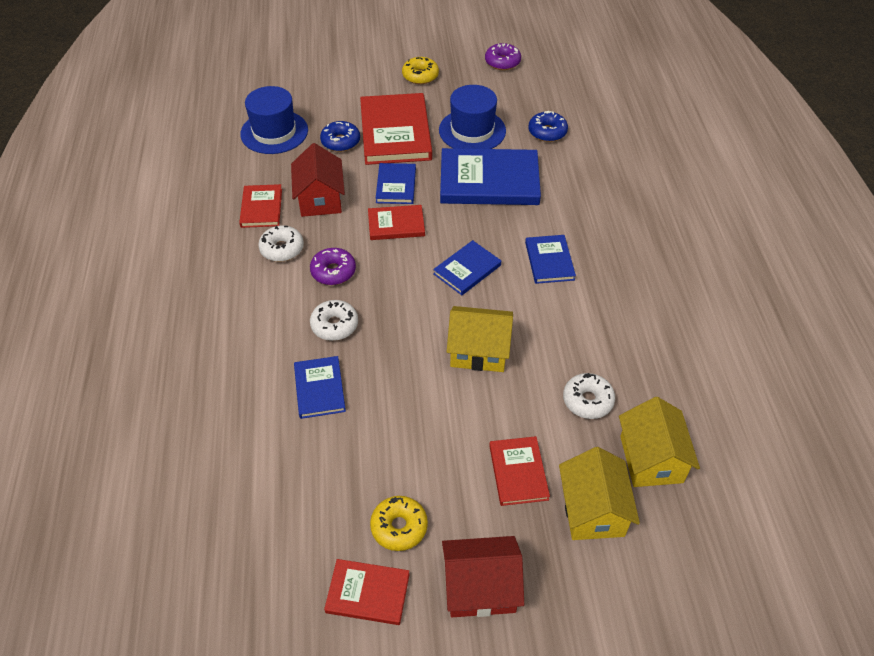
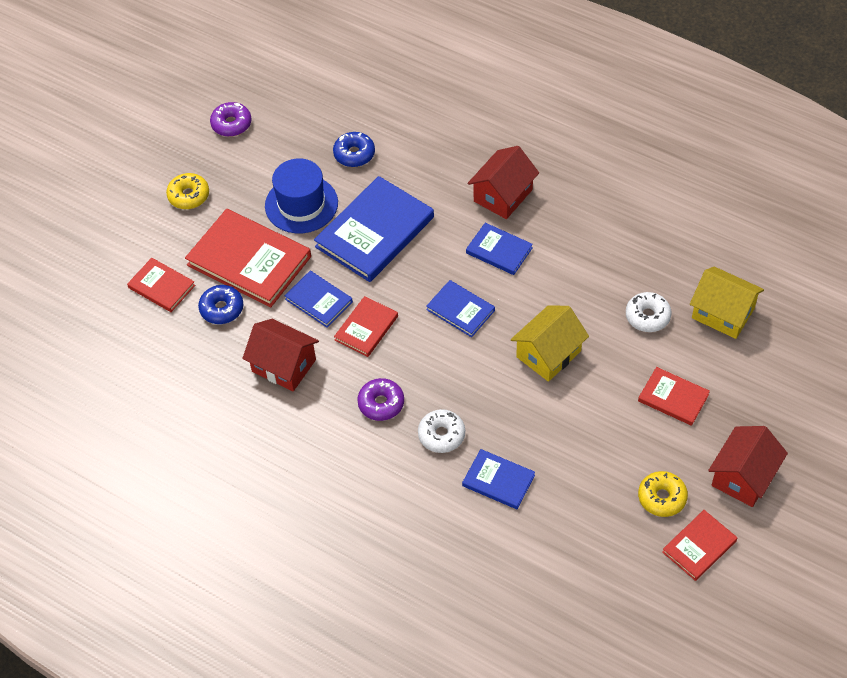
camera: 50 degrees left, 5 degrees up
red book [239,184,282,228] -> red book moved to [127,258,195,312]
blue hat [240,86,308,154] -> none
white donut [258,226,304,262] -> none
blue book [433,240,501,295] -> blue book turned 45 degrees counterclockwise [426,280,495,337]
yellow house [559,447,640,540] -> none
none -> red house [467,146,539,219]

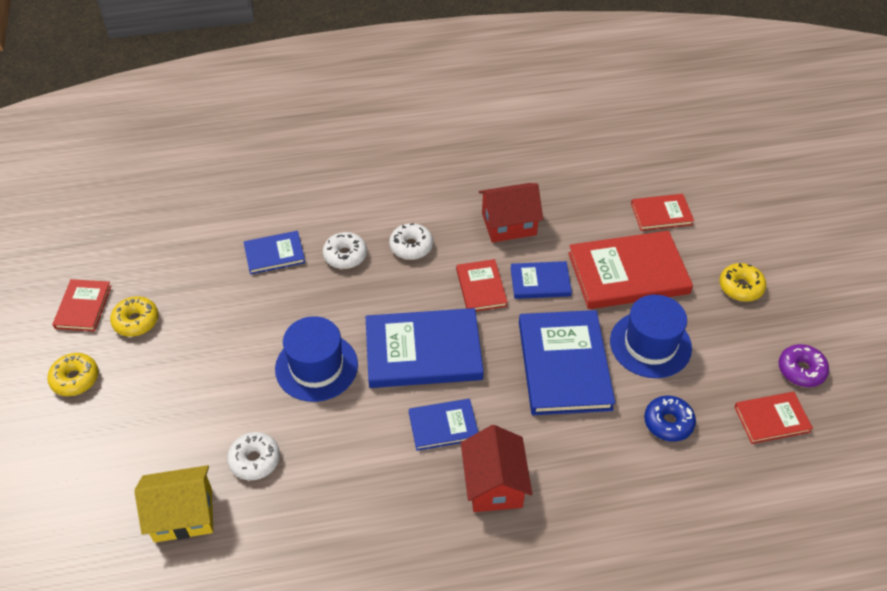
camera: 135 degrees right, 5 degrees down
blue donut [198,285,244,324] -> none
purple donut [357,378,404,421] -> white donut [389,223,433,260]
blue book [426,280,495,337] -> blue book [366,308,484,388], size x1.87
yellow house [511,305,589,382] -> blue hat [275,316,358,402]
red book [638,367,710,426] -> red book moved to [734,392,813,444]
red house [708,426,788,507] -> yellow donut [47,353,99,396]

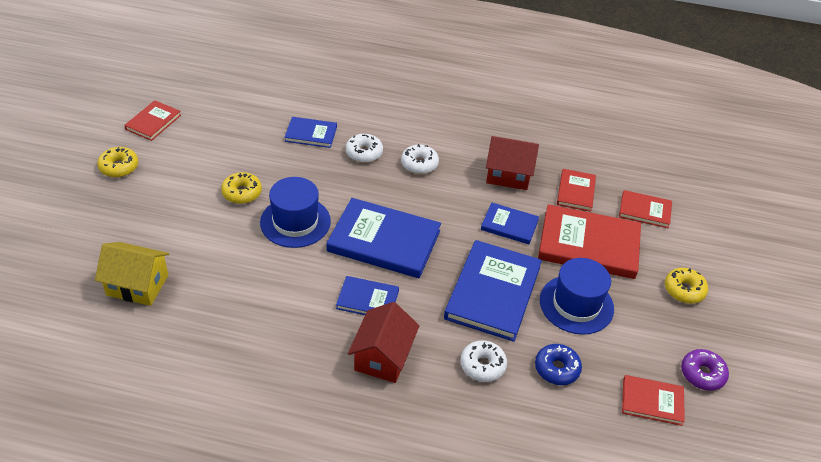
camera: 20 degrees right, 5 degrees down
yellow donut [110,296,158,337] -> yellow donut moved to [221,172,262,204]
white donut [227,432,280,480] -> white donut moved to [460,340,507,382]
red book [456,259,508,311] -> red book moved to [557,169,596,212]

